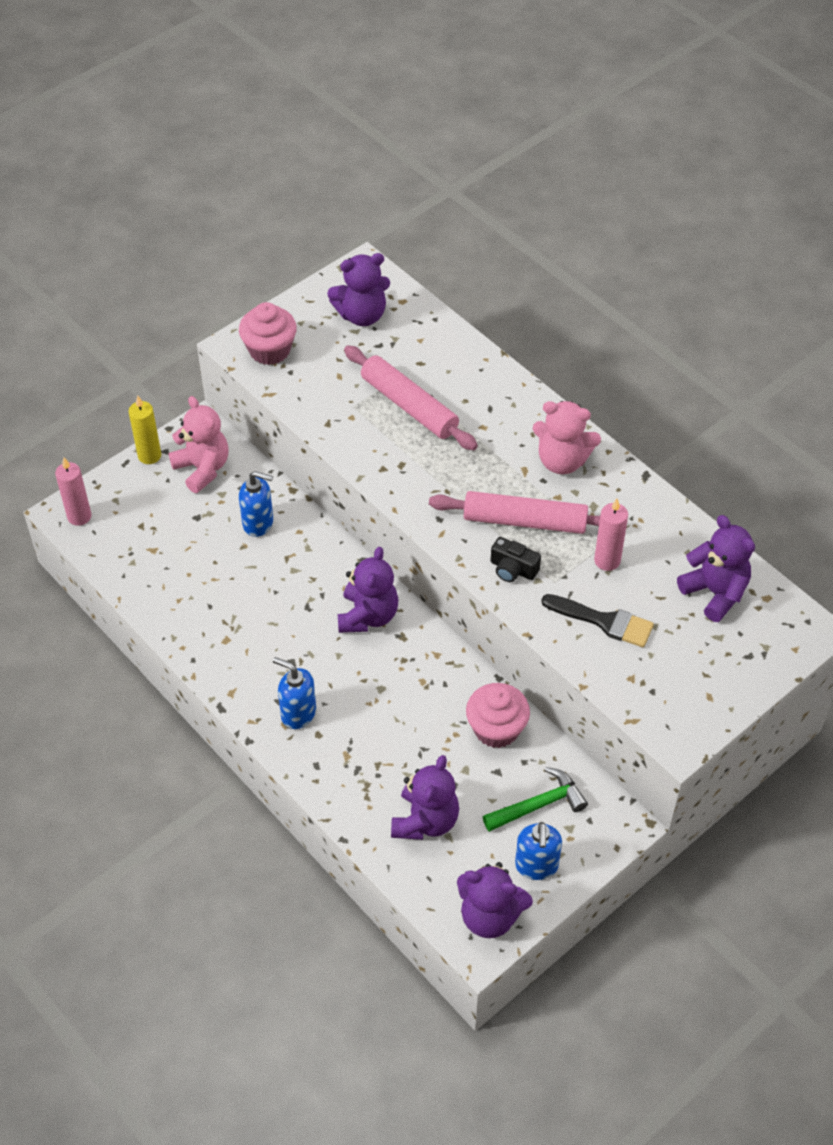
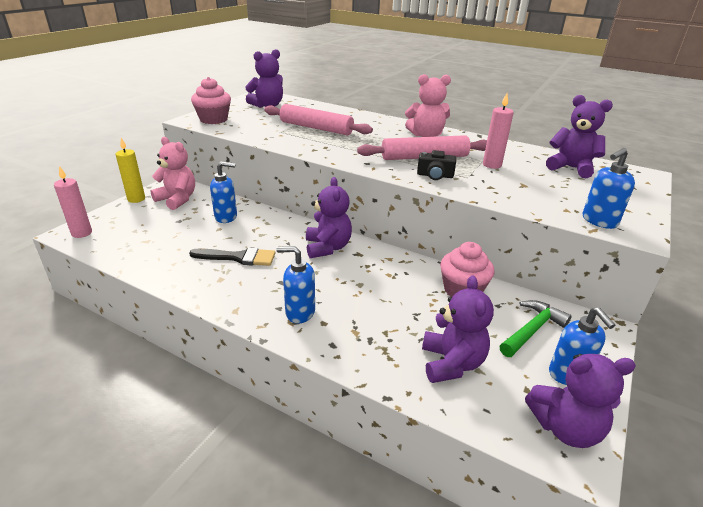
camera: 20 degrees left, 20 degrees down
black brush [541,594,654,647] -> black brush moved to [189,247,275,266]
none -> blue soap dispenser [583,148,635,229]

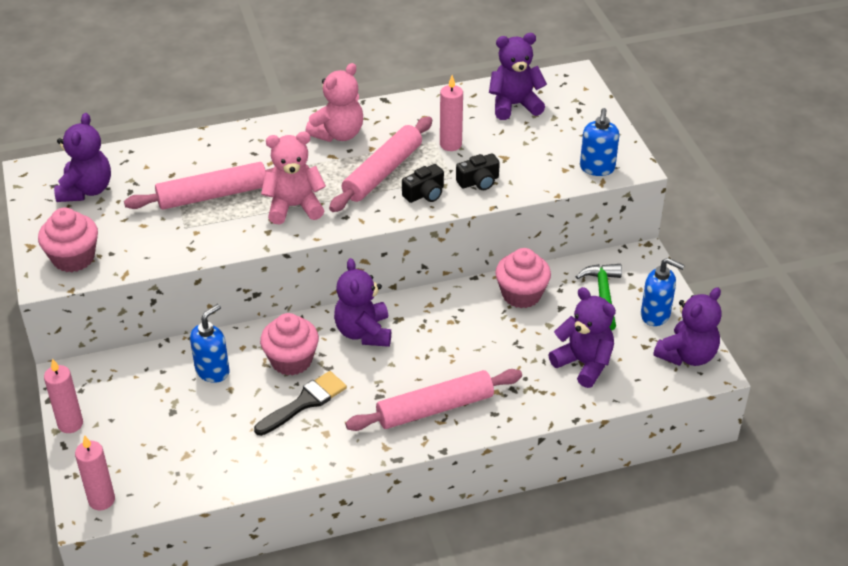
camera: 45 degrees left, 10 degrees up
yellow candle [115,138,145,203] -> pink candle [44,358,83,433]
pink teddy bear [151,137,195,210] -> pink teddy bear moved to [261,132,326,224]
blue soap dispenser [276,246,315,323] -> pink rolling pin [345,369,522,431]
purple teddy bear [306,177,352,258] -> purple teddy bear turned 135 degrees counterclockwise [334,258,391,347]
none -> pink cupcake [260,313,319,376]
none -> black camera [456,154,500,190]

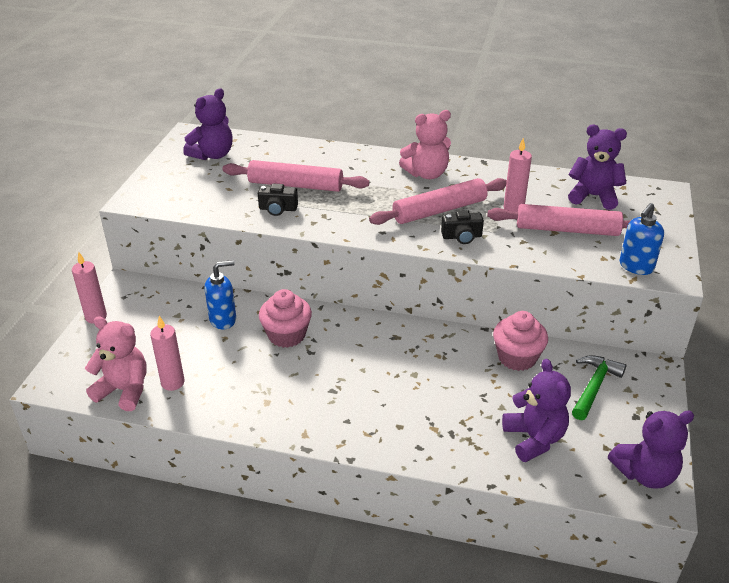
camera: 30 degrees right, 5 degrees down
pink cupcake [38,208,98,272] -> none
pink candle [75,435,115,510] -> pink candle moved to [150,316,185,391]
black brush [254,371,347,436] -> none
pink teddy bear [261,132,326,224] -> pink teddy bear moved to [85,316,147,411]
purple teddy bear [334,258,391,347] -> none
pink rolling pin [345,369,522,431] -> pink rolling pin moved to [487,204,630,236]
black camera [456,154,500,190] -> black camera moved to [258,184,298,216]
blue soap dispenser [641,258,685,326] -> none

